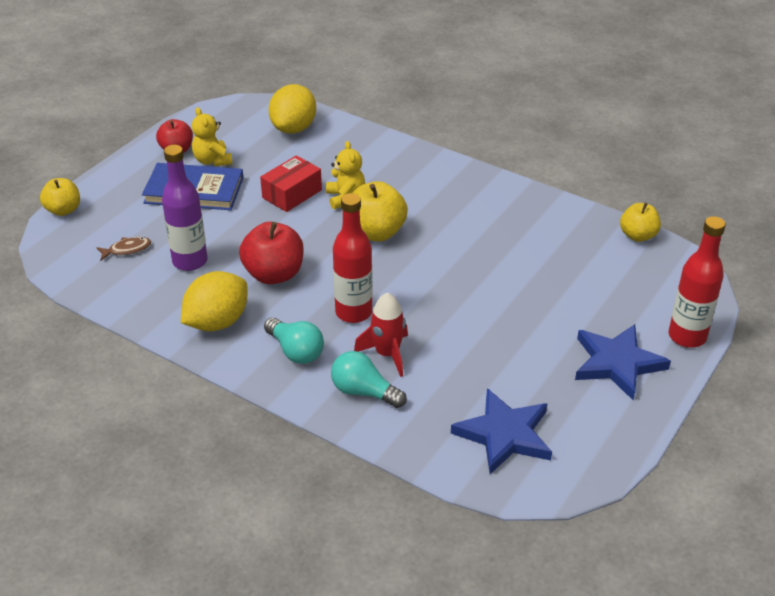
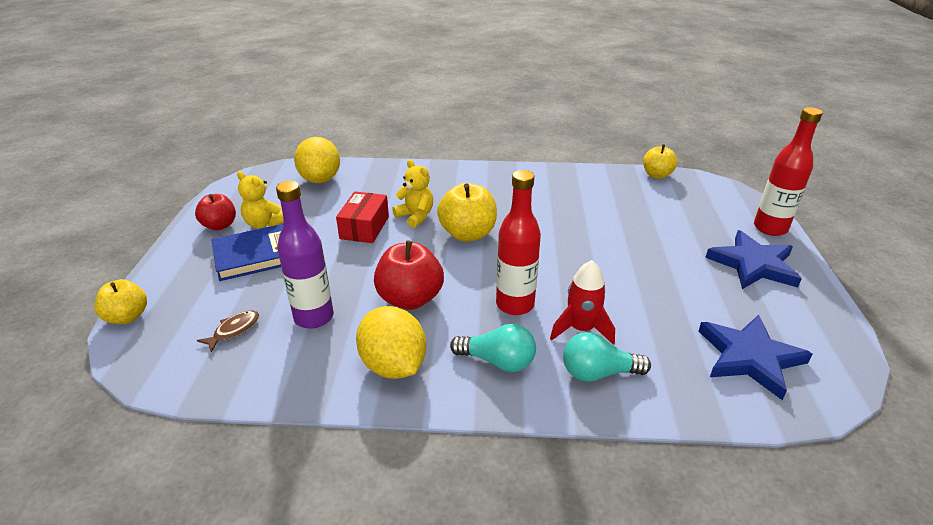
camera: 30 degrees left, 5 degrees down
yellow lemon [181,271,248,331] -> yellow lemon turned 45 degrees counterclockwise [356,306,426,379]

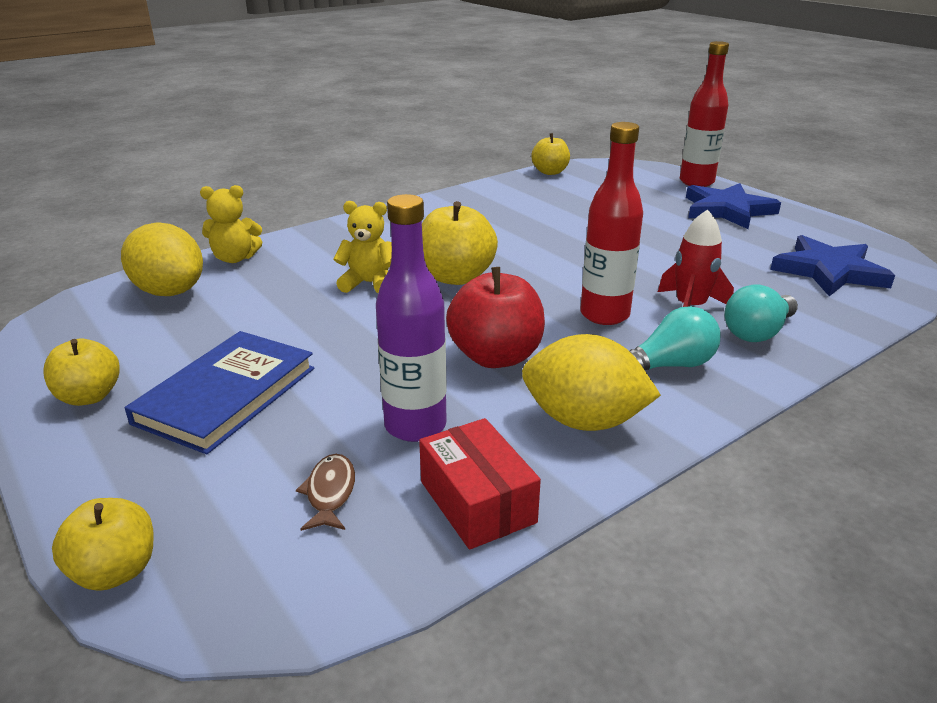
camera: 40 degrees left, 5 degrees down
red apple [195,194,236,230] -> yellow apple [43,339,120,406]
yellow teddy bear [237,171,284,228] -> yellow teddy bear moved to [200,185,262,263]
red box [336,191,389,243] -> red box moved to [419,418,541,550]

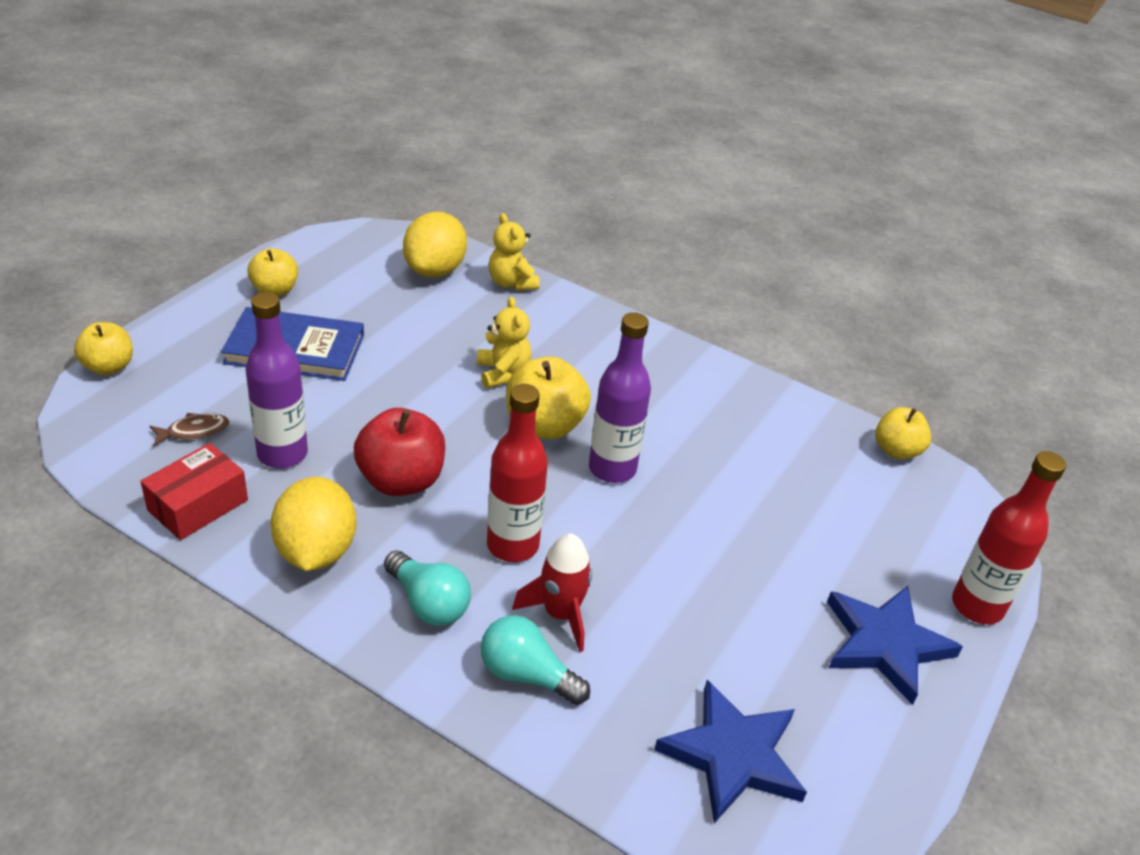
camera: 65 degrees right, 10 degrees up
none -> purple bottle [589,312,651,483]

